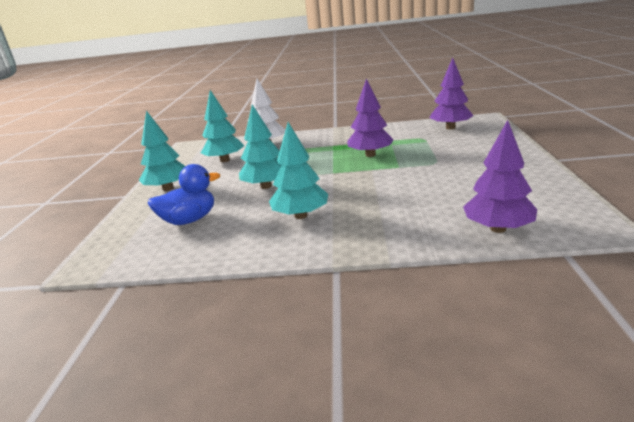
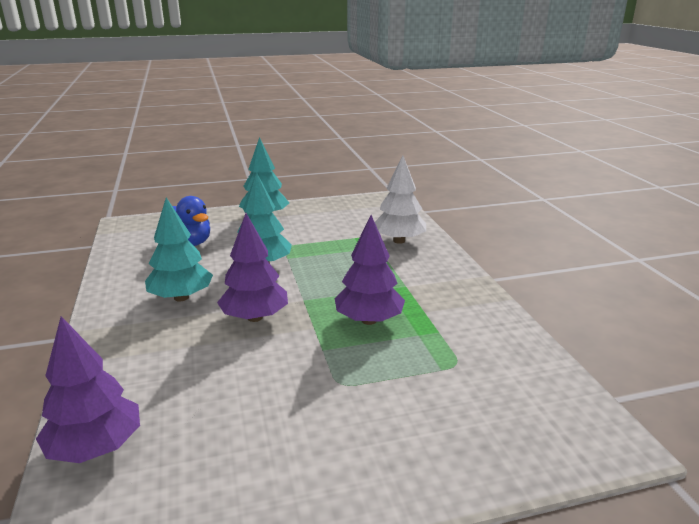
camera: 70 degrees right, 0 degrees up
turquoise tree [201,90,244,162] -> none
purple tree [430,58,474,130] -> purple tree moved to [217,213,288,322]

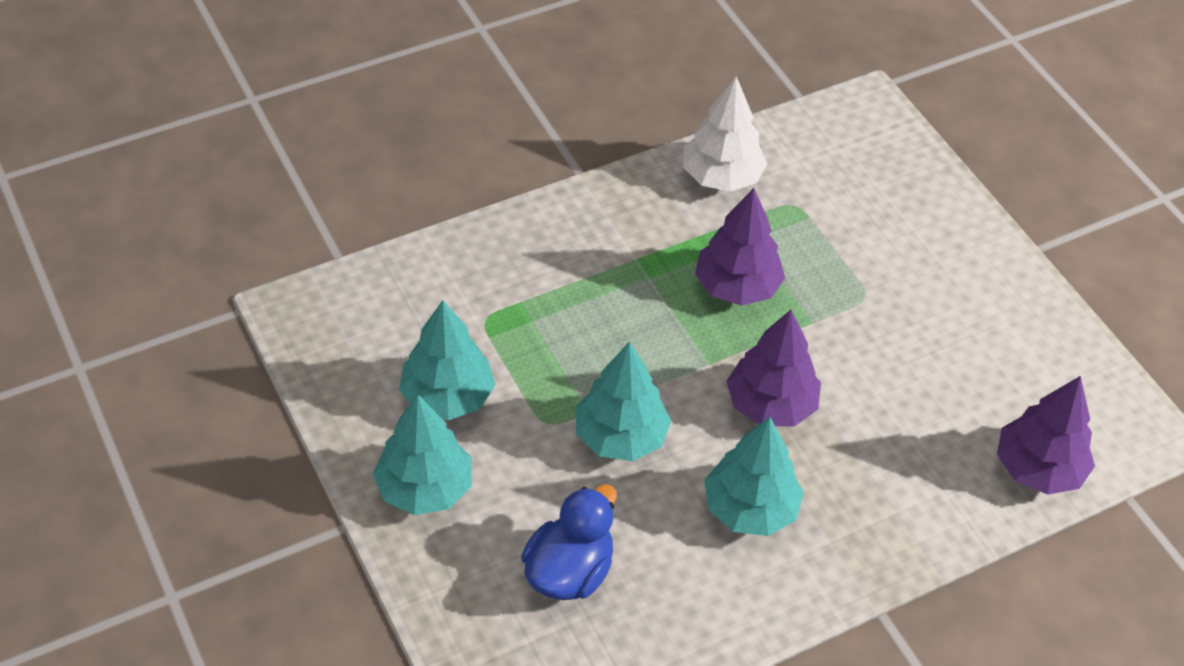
camera: 105 degrees left, 25 degrees up
white tree [375,155,426,244] -> white tree moved to [683,76,768,192]
none -> turquoise tree [399,300,495,420]

